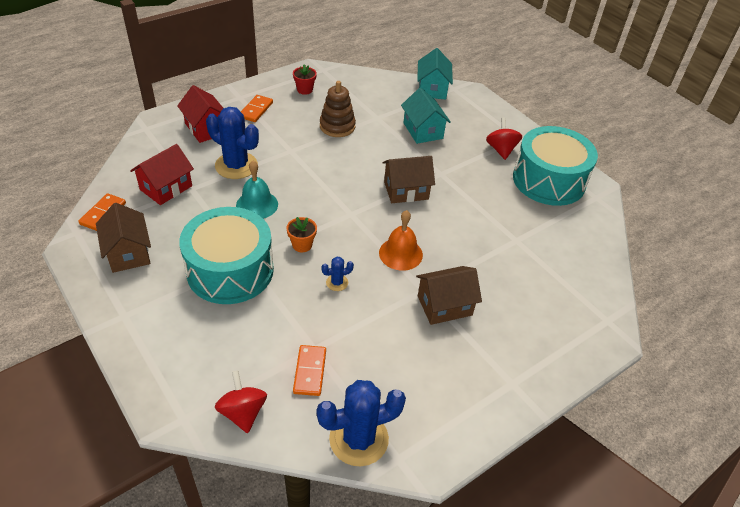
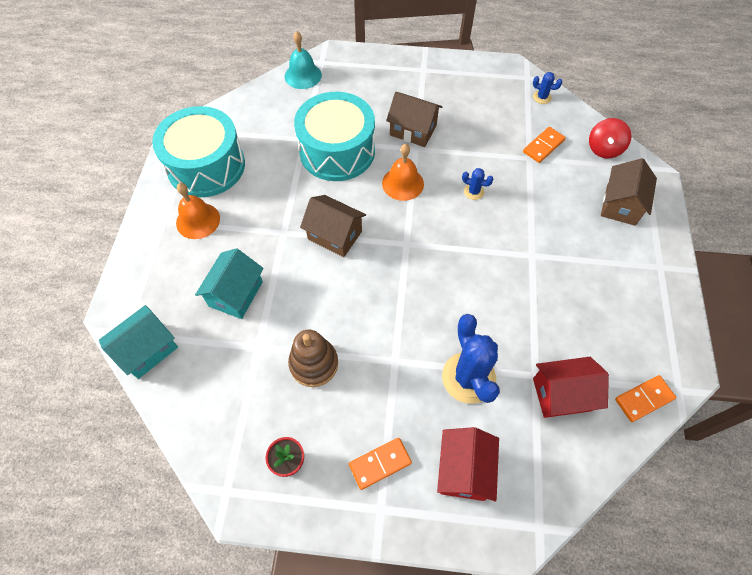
camera: 135 degrees left, 15 degrees up
brown house [96,203,151,273] -> brown house moved to [601,158,657,226]
turquoise drum [179,207,274,304] -> turquoise drum moved to [294,92,375,181]
turquoise bell [236,161,278,219] -> turquoise bell moved to [285,31,322,89]
orange flower pot [287,217,317,252] -> none
blue cactus [317,380,406,466] -> blue cactus [533,72,562,104], size x0.45
red spinning top [486,117,522,160] -> orange bell [176,183,220,239]

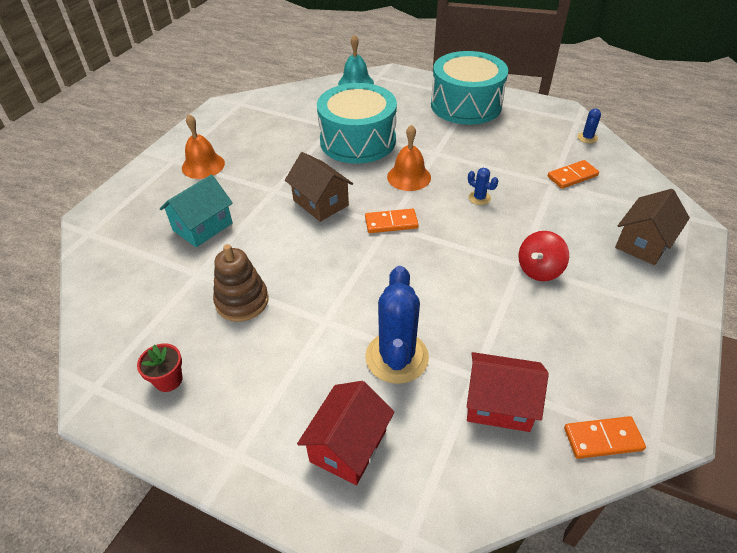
camera: 20 degrees right, 15 degrees down
turquoise house [99,305,178,379] -> none
turquoise drum [152,106,245,197] -> turquoise drum moved to [431,51,508,125]
orange domino [349,438,412,490] -> orange domino moved to [365,209,419,233]
brown house [386,92,443,147] -> none
blue cactus [533,72,562,104] -> blue cactus turned 75 degrees clockwise [577,109,601,143]
red spinning top [589,118,632,158] -> red spinning top moved to [518,231,569,281]

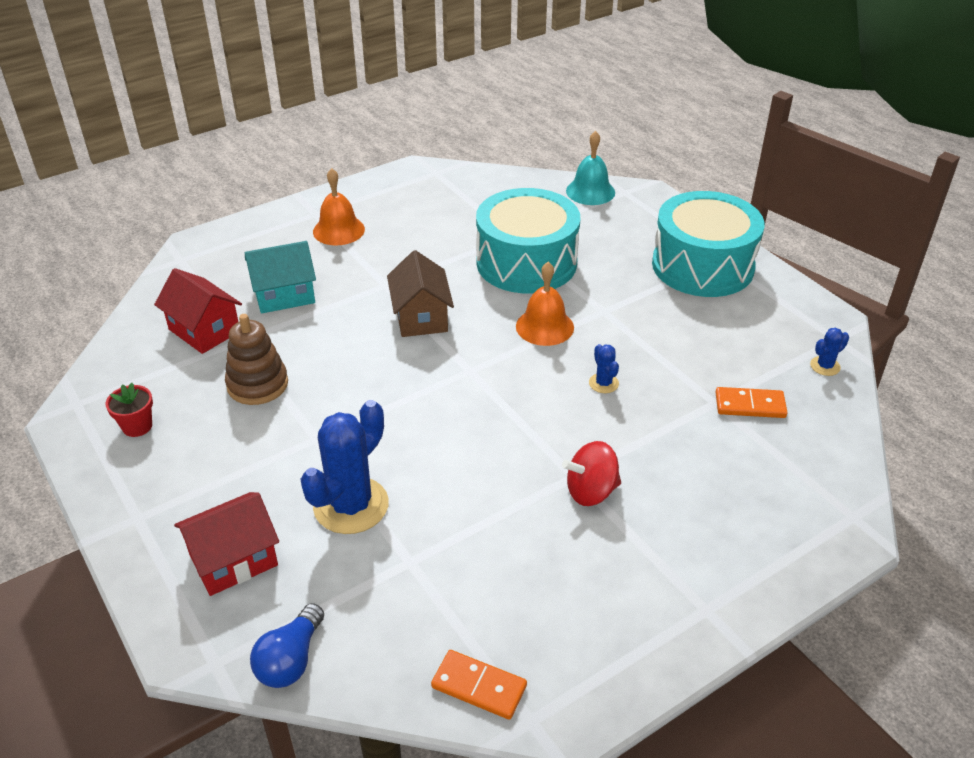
camera: 30 degrees right, 5 degrees down
orange domino [365,209,419,233] -> none
red house [467,352,549,432] -> red house moved to [154,268,242,354]
brown house [615,189,690,265] -> none
none -> blue light bulb [250,603,324,688]

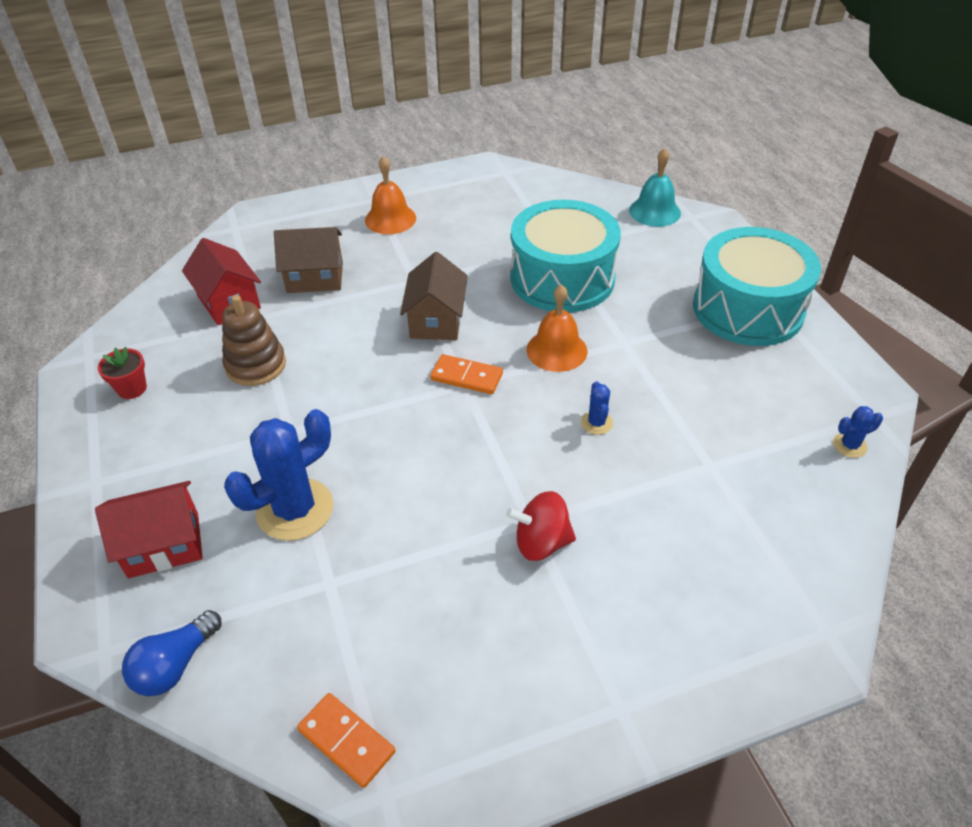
camera: 15 degrees right, 5 degrees up
turquoise house [245,241,316,314] -> brown house [274,227,343,293]
orange domino [715,387,787,418] -> orange domino moved to [430,354,503,394]

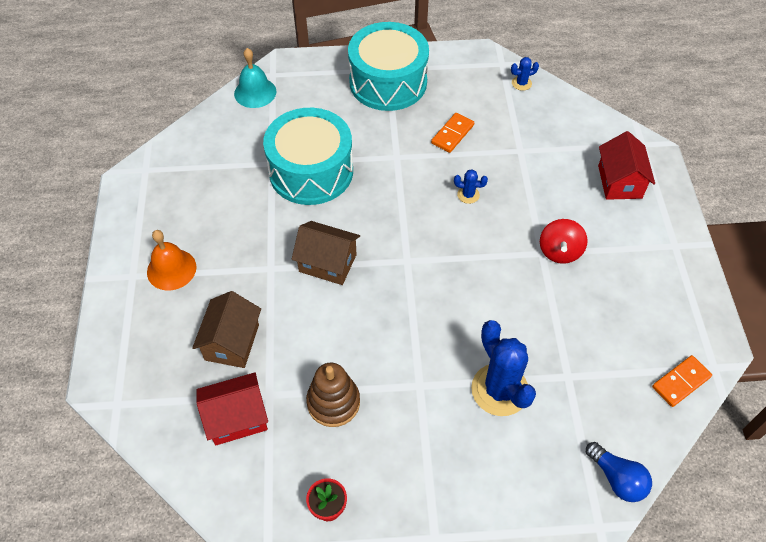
camera: 75 degrees left, 10 degrees up
red house [95,481,203,578] -> red house moved to [598,131,655,200]
orange domino [430,354,503,394] -> orange domino moved to [431,113,474,153]
orange bell [526,284,588,372] -> none
blue cactus [833,406,883,458] -> blue cactus turned 75 degrees clockwise [511,57,539,91]

